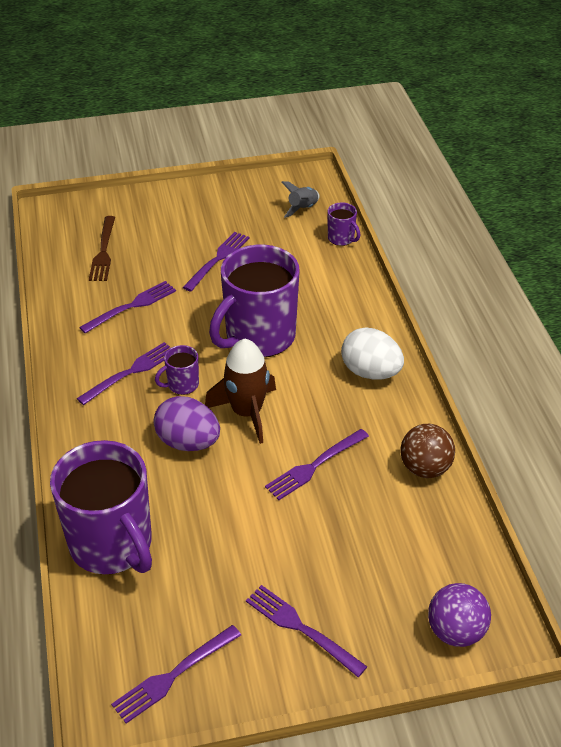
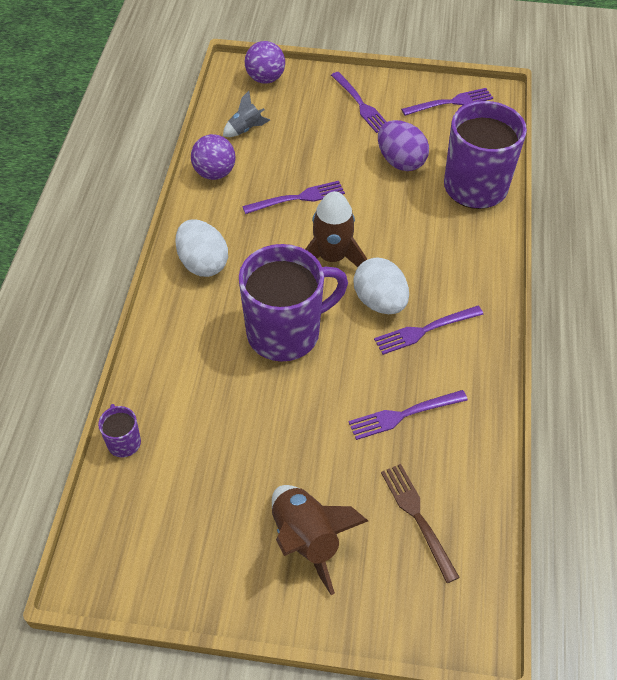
camera: 160 degrees left, 10 degrees up
brown fork [89,216,115,281] -> brown fork turned 45 degrees counterclockwise [381,464,460,583]
purple egg [154,396,220,451] -> purple egg moved to [378,120,429,171]
purple mug [155,345,199,395] -> white egg [353,258,409,314]
purple fork [183,232,250,291] -> none
grey rocket [281,181,319,218] -> grey rocket moved to [223,91,270,137]
brown ball [401,424,455,478] -> purple ball [191,134,235,180]
none -> brown rocket [272,485,368,595]

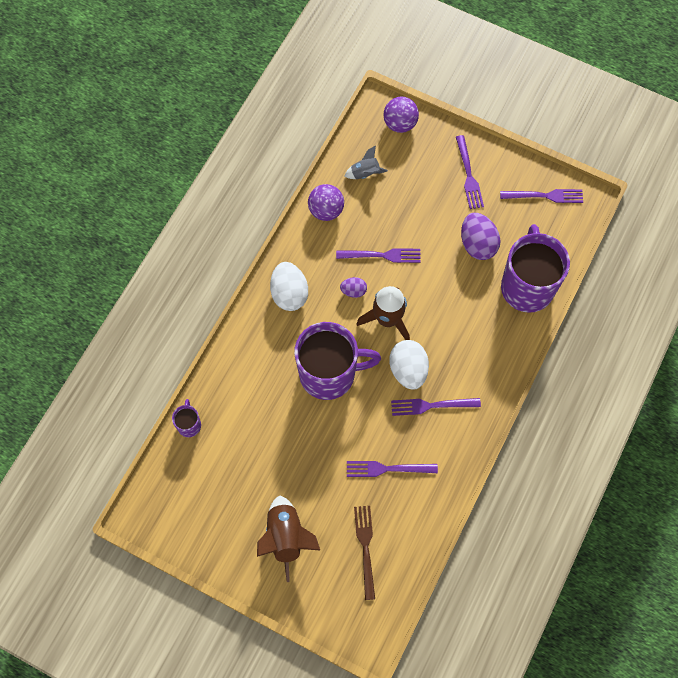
camera: 20 degrees right, 15 degrees up
none -> purple egg [340,277,367,298]

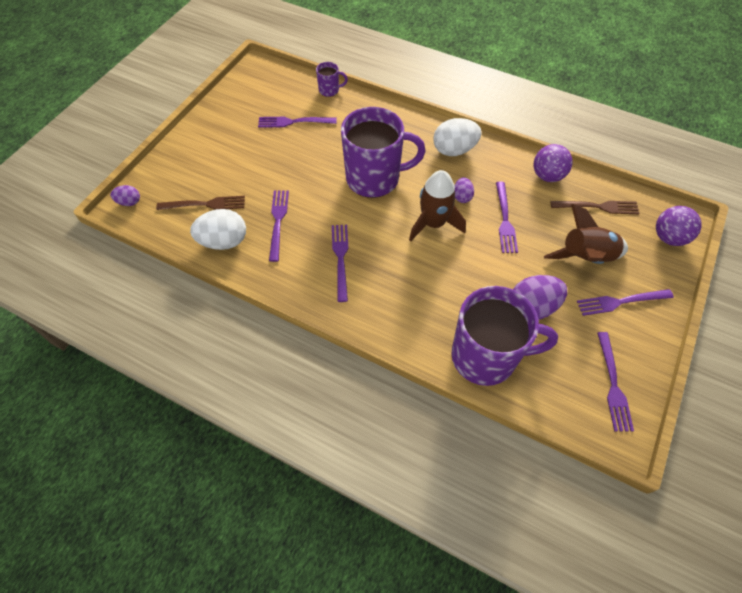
camera: 90 degrees right, 10 degrees down
brown rocket [257,495,320,582] -> brown rocket moved to [544,204,628,264]
purple mug [294,322,381,400] -> purple mug turned 90 degrees counterclockwise [341,107,426,198]
grey rocket [345,145,388,179] -> brown fork [550,201,640,214]
white egg [390,340,429,390] -> white egg moved to [190,209,246,250]
none -> purple egg [110,185,140,206]
none -> purple fork [258,117,337,128]

